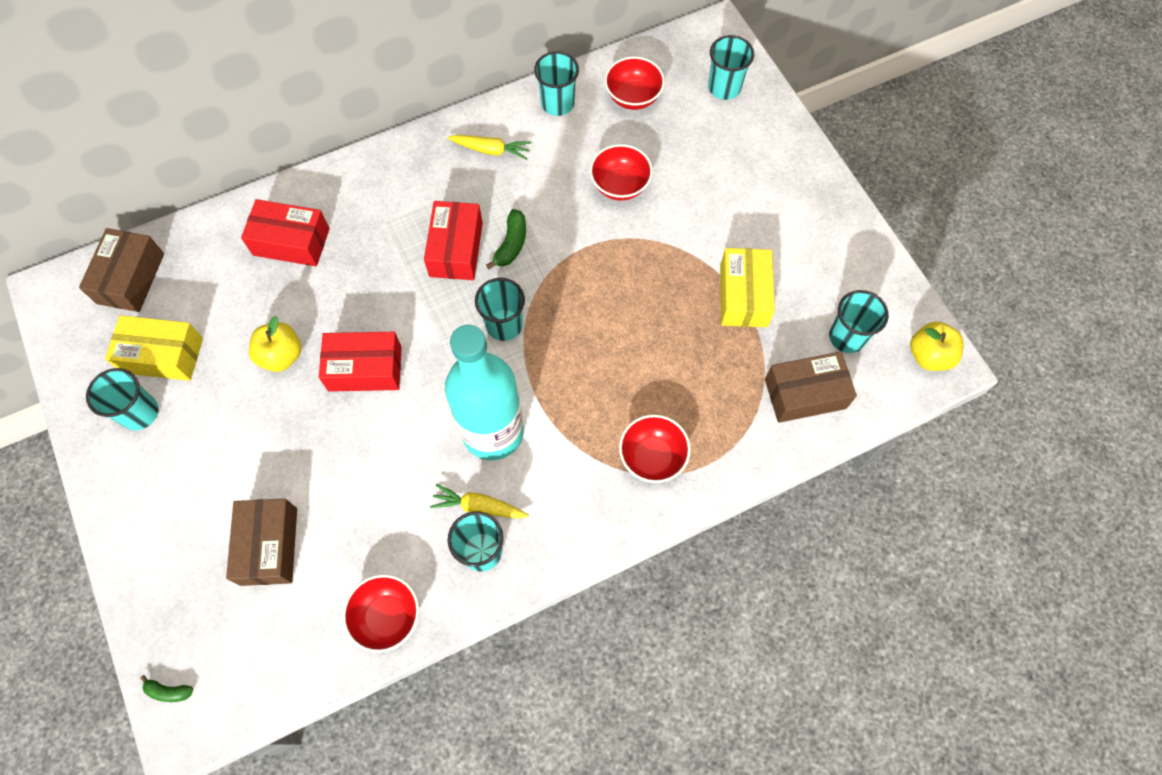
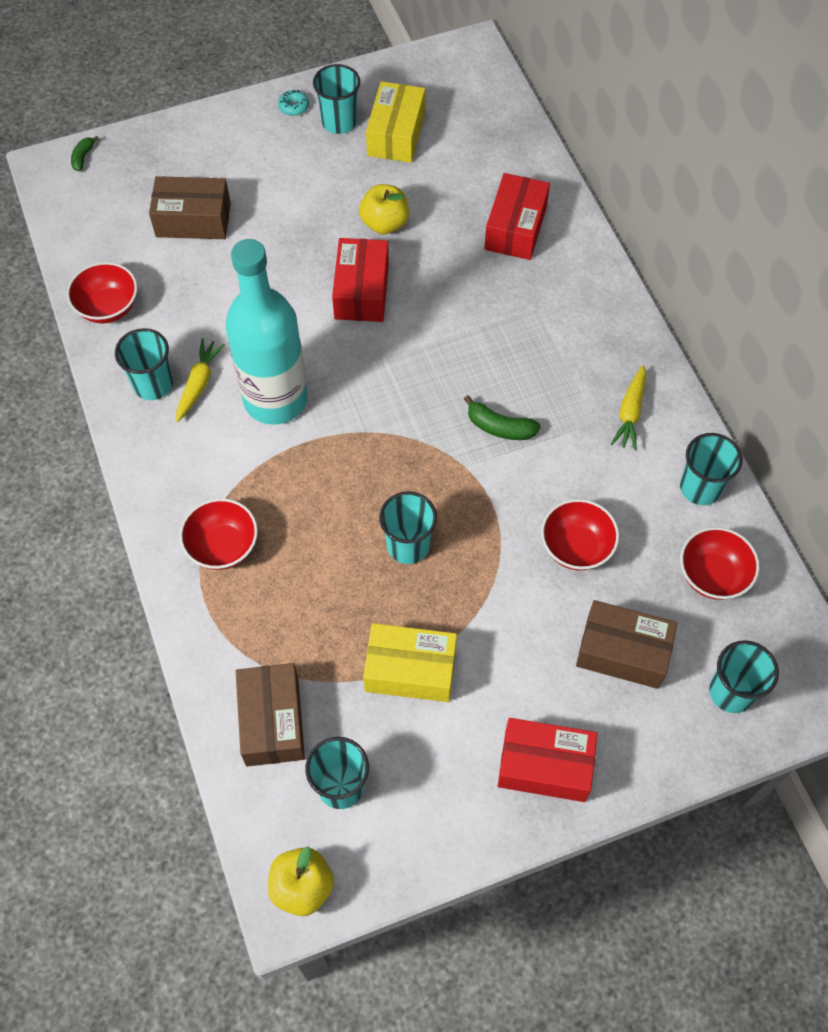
camera: 95 degrees right, 5 degrees down
brown box [79,228,164,312] -> brown box moved to [576,600,678,689]
red box [424,201,483,280] -> red box moved to [498,718,597,802]
turquoise cup [475,278,525,341] -> turquoise cup moved to [379,491,437,564]
none -> turquoise donut [278,90,309,116]

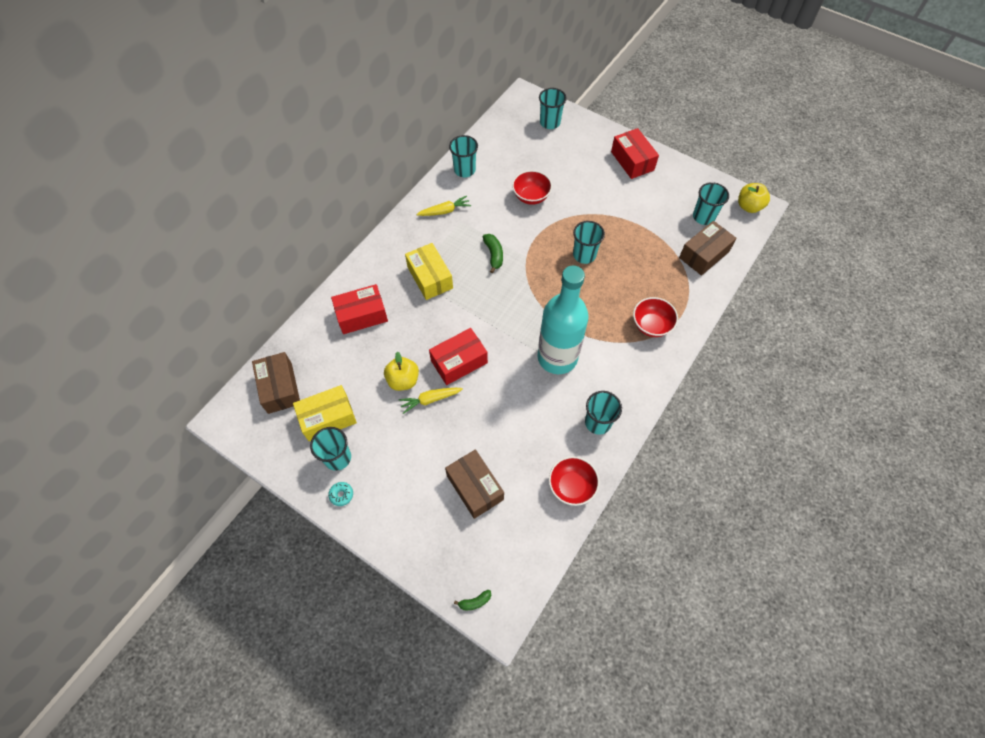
camera: 125 degrees left, 0 degrees up
yellow carrot [176,338,225,422] -> yellow carrot moved to [399,388,463,414]
yellow box [363,623,457,702] -> yellow box moved to [405,243,453,300]
brown box [576,600,678,689] -> brown box moved to [252,352,300,414]
red bowl [680,527,760,600] -> none

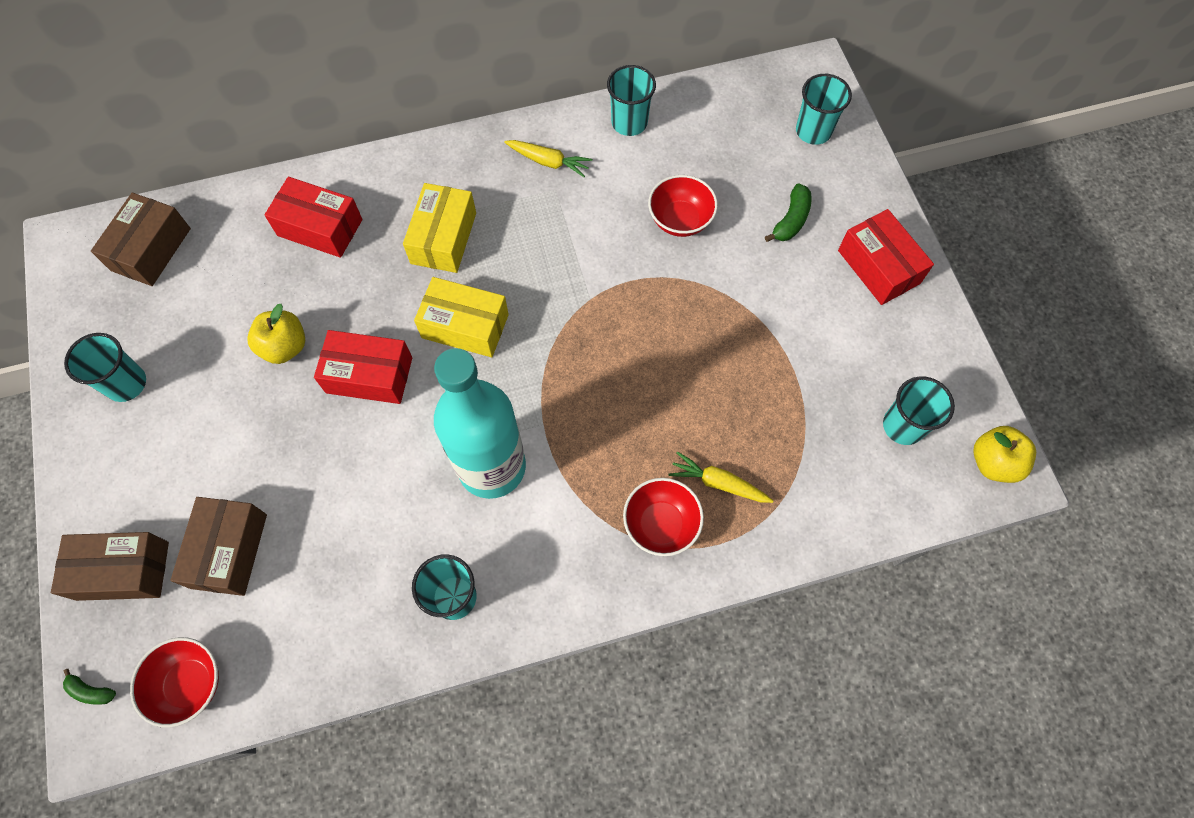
camera: 40 degrees right, 5 degrees up
yellow box [293,385,357,442] -> yellow box moved to [414,277,509,357]
turquoise donut [328,482,353,506] -> none
yellow carrot [399,388,463,414] -> yellow carrot moved to [669,451,773,503]
green banana [483,234,503,273] -> green banana moved to [765,183,812,242]
red bowl [549,456,600,506] -> red bowl moved to [130,637,219,728]
turquoise cup [573,221,605,264] -> none
red box [611,128,659,179] -> red box turned 45 degrees counterclockwise [838,209,934,305]
brown box [679,221,737,276] -> brown box moved to [51,532,169,601]

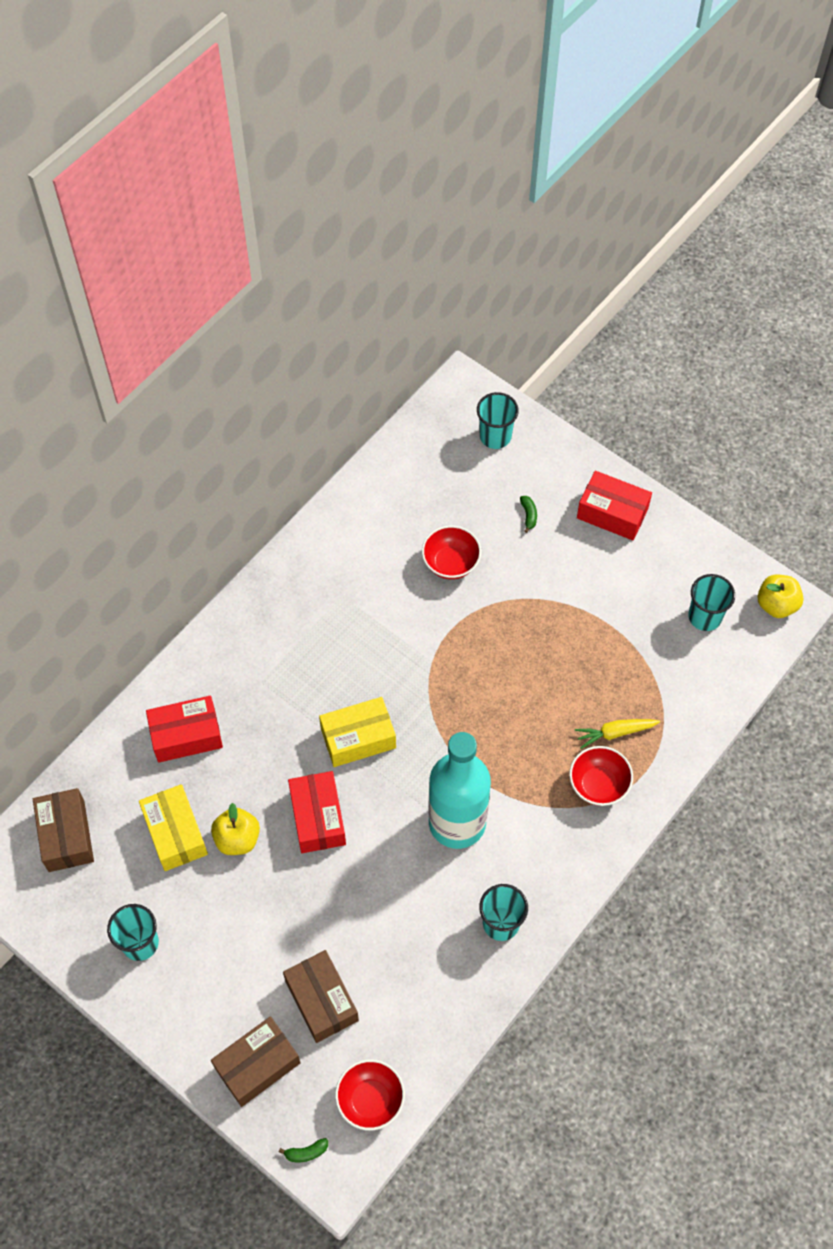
camera: 35 degrees left, 5 degrees down
red box [314,330,412,404] -> red box turned 75 degrees counterclockwise [288,771,346,853]
yellow box [403,183,476,273] -> yellow box moved to [139,784,208,871]
yellow carrot [504,140,592,177] -> none
turquoise cup [607,65,656,136] -> none
green banana [765,183,812,242] -> green banana [520,496,537,533], size x0.64

